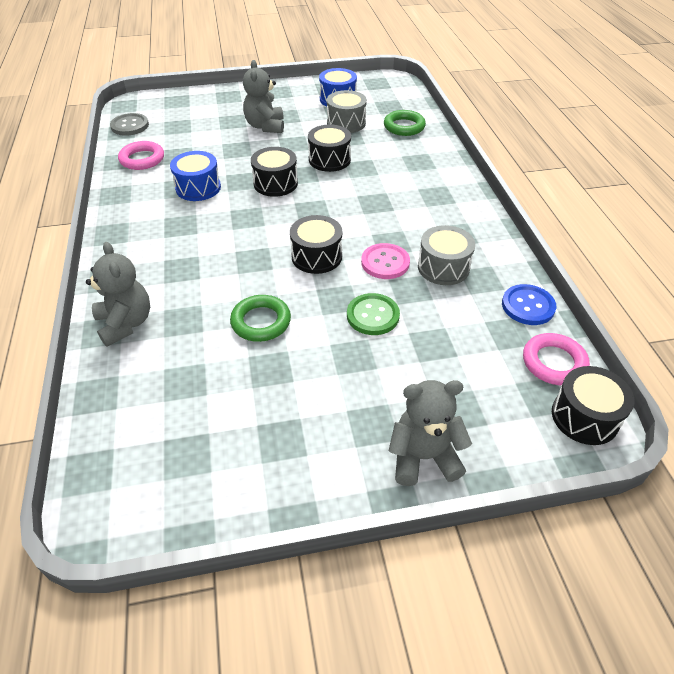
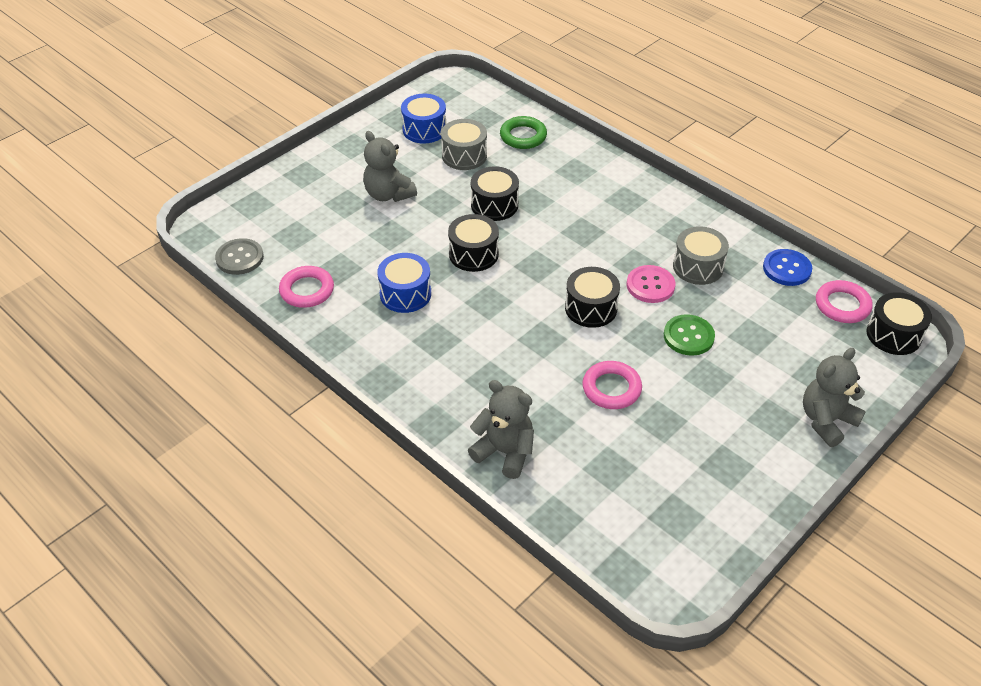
camera: 35 degrees left, 0 degrees up
green ring [230,295,291,342] -> pink ring [582,361,642,409]

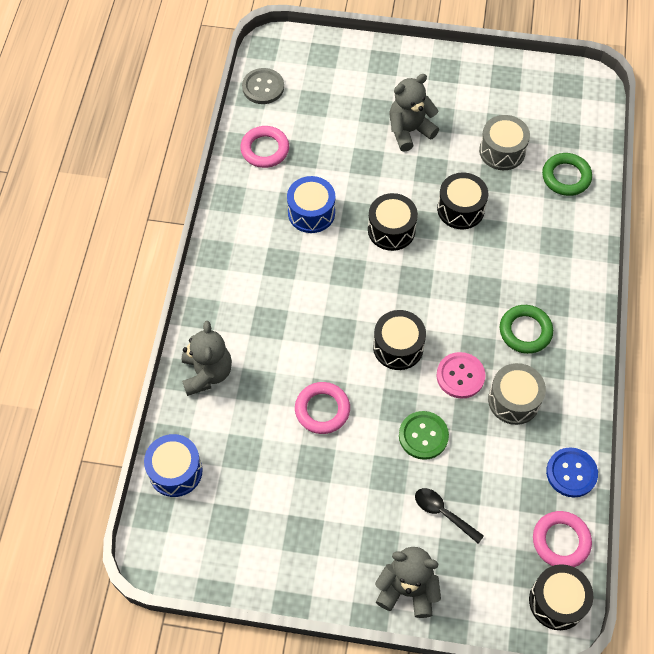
camera: 55 degrees right, 15 degrees up
grey teddy bear [363,131,417,202] -> grey teddy bear turned 45 degrees clockwise [389,74,439,152]
blue drum [401,94,446,143] -> blue drum moved to [144,434,203,497]
none -> black spoon [415,488,484,544]
none -> green ring [500,305,553,354]

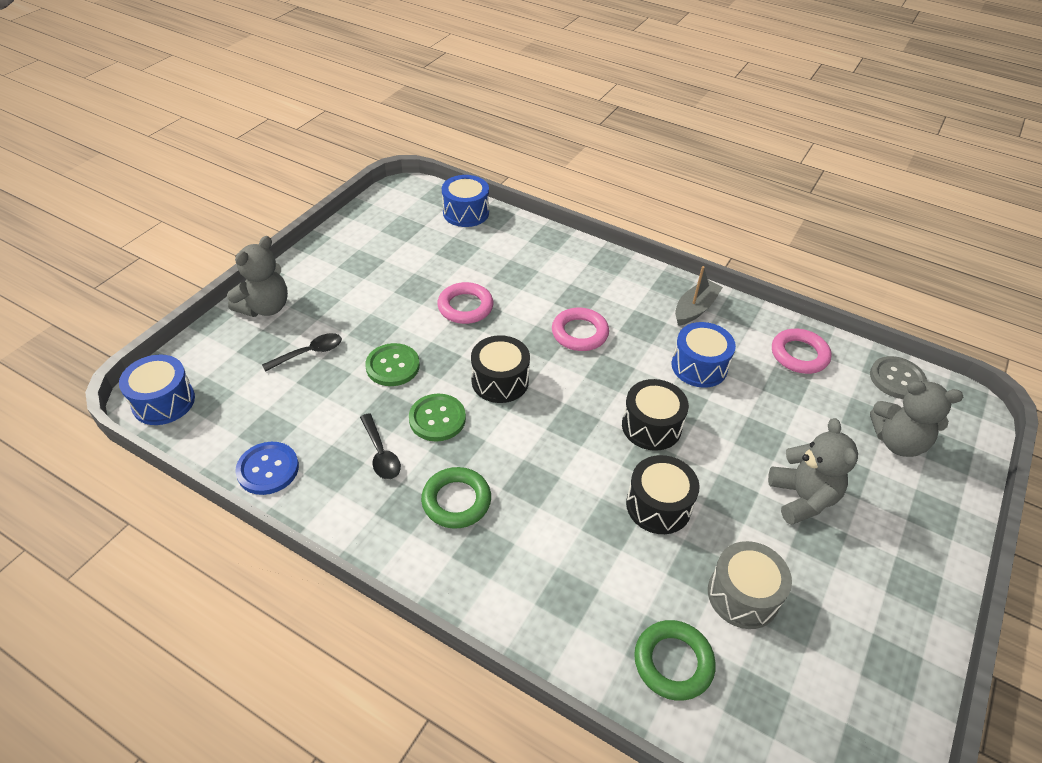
camera: 110 degrees right, 15 degrees down
grey teddy bear [182,321,232,396] -> grey teddy bear moved to [870,381,963,457]
pink button [436,352,485,398] -> green button [409,394,466,442]
grey drum [488,363,546,425] -> black spoon [360,413,401,480]
black drum [529,564,593,630] -> blue drum [119,354,195,425]
pink ring [533,511,592,567] -> pink ring moved to [552,308,609,351]
none -> grey boat [675,266,723,326]

